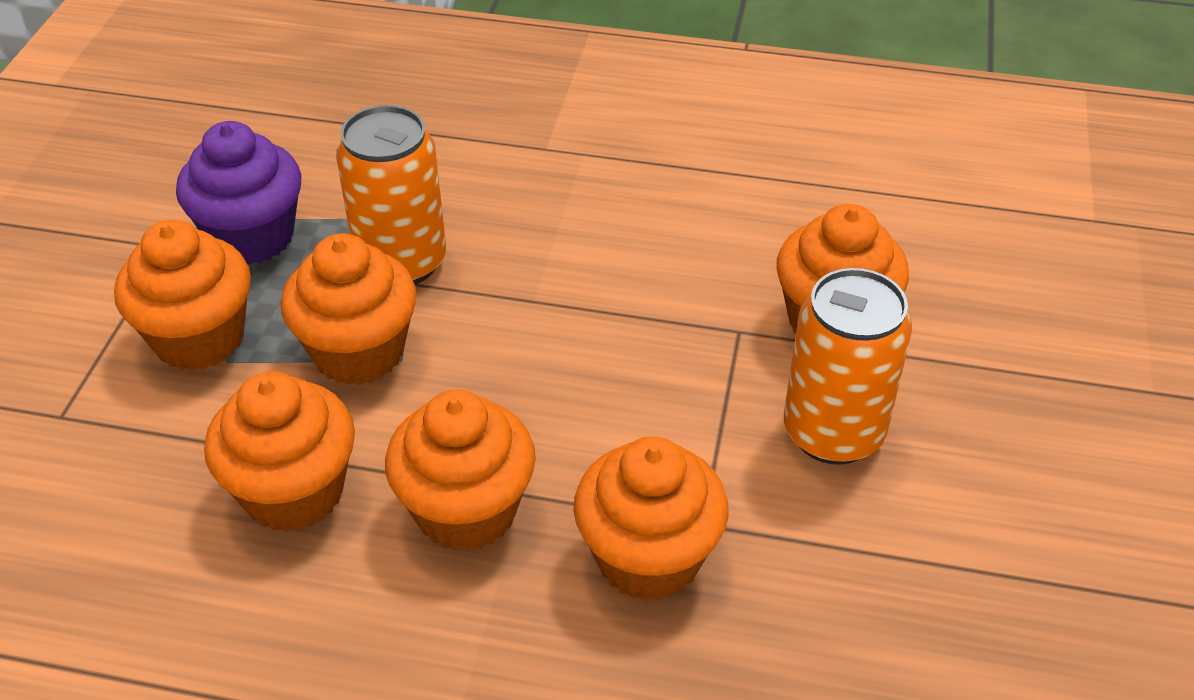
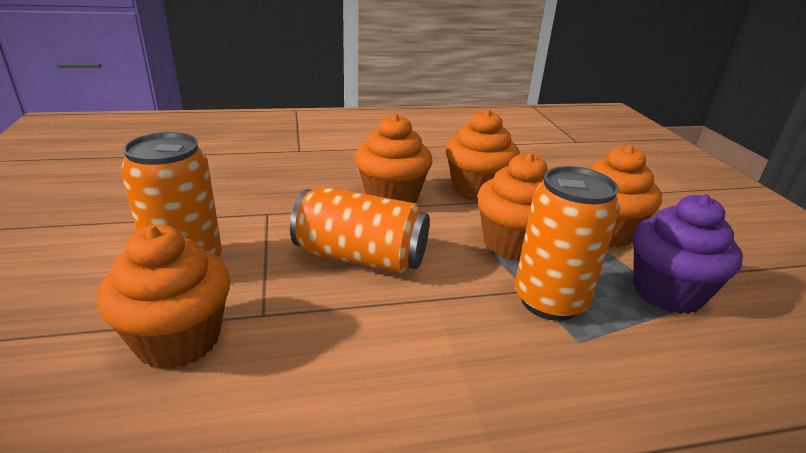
camera: 155 degrees right, 15 degrees down
orange cupcake [573,436,729,601] -> none
none -> orange can [290,187,430,274]

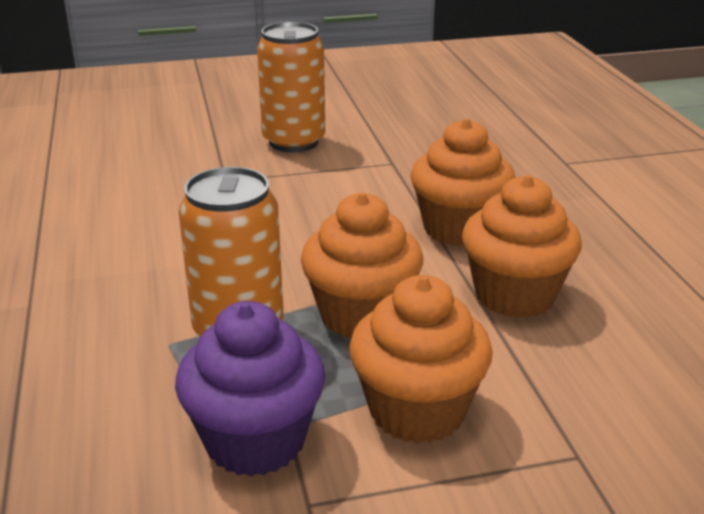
camera: 90 degrees right, 0 degrees up
orange cupcake [97,225,230,369] -> none
orange can [290,187,430,274] -> none

